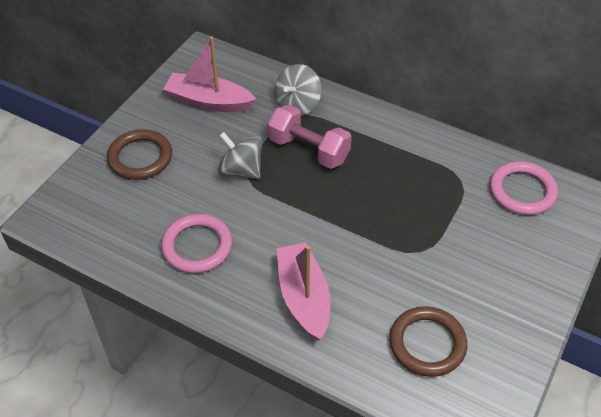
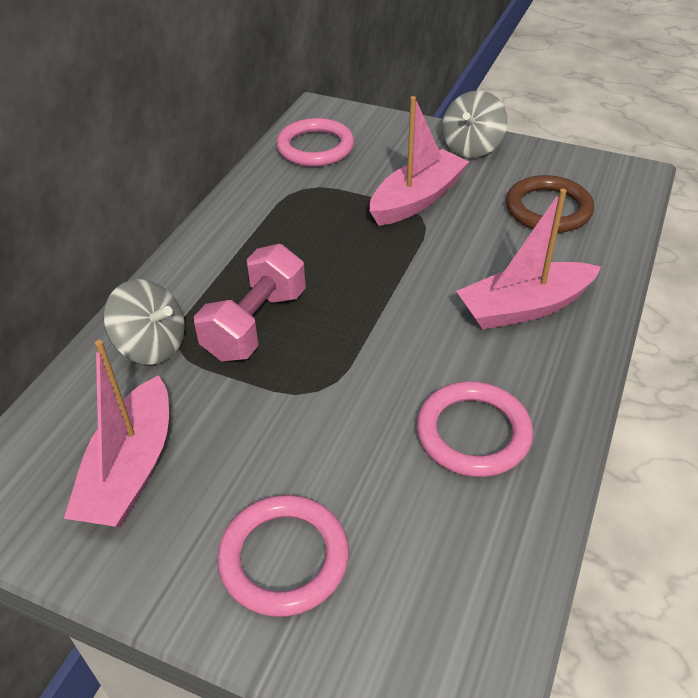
camera: 95 degrees left, 5 degrees down
brown ring [107,129,172,180] -> pink ring [217,495,349,617]
grey spinning top [218,132,262,179] -> grey spinning top moved to [442,90,507,158]
none -> pink boat [370,96,469,226]

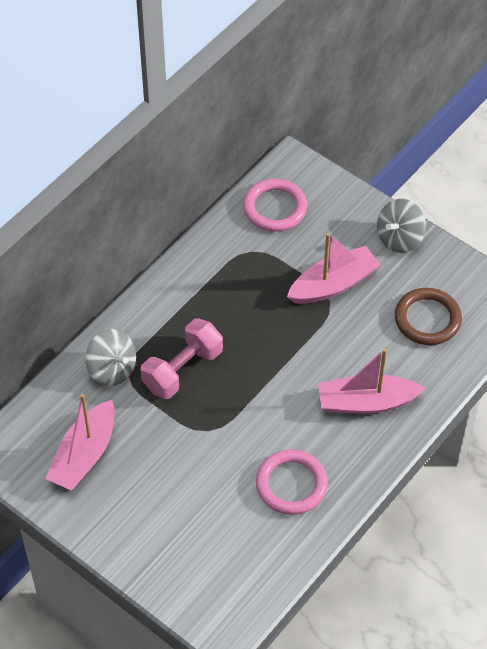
camera: 15 degrees right, 10 degrees up
pink ring [217,495,349,617] -> none

